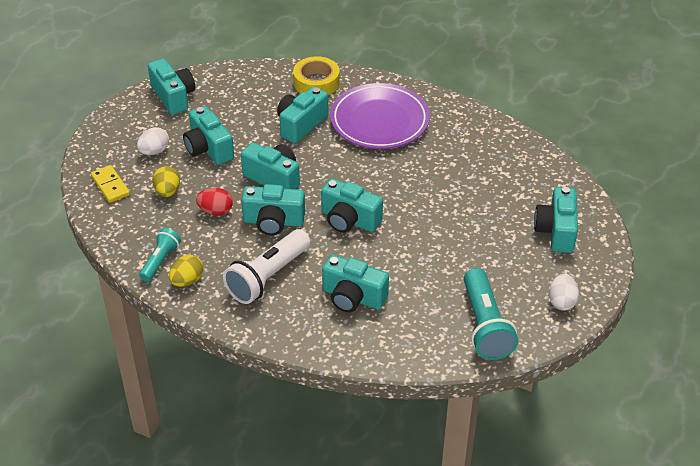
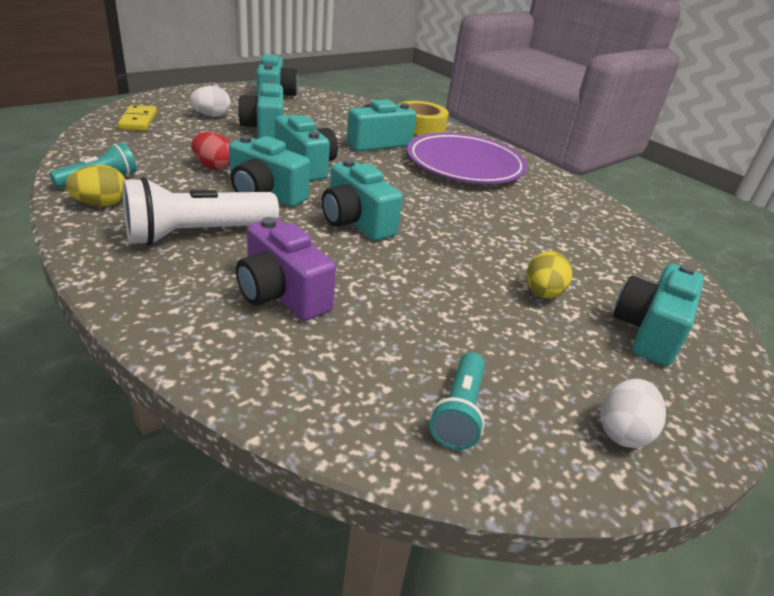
camera: 20 degrees right, 10 degrees down
yellow egg [152,166,180,197] -> yellow egg moved to [526,251,572,298]
turquoise camera [322,254,389,312] -> purple camera [236,217,336,321]
turquoise flashlight [464,268,518,360] -> turquoise flashlight [429,352,485,450], size x0.58

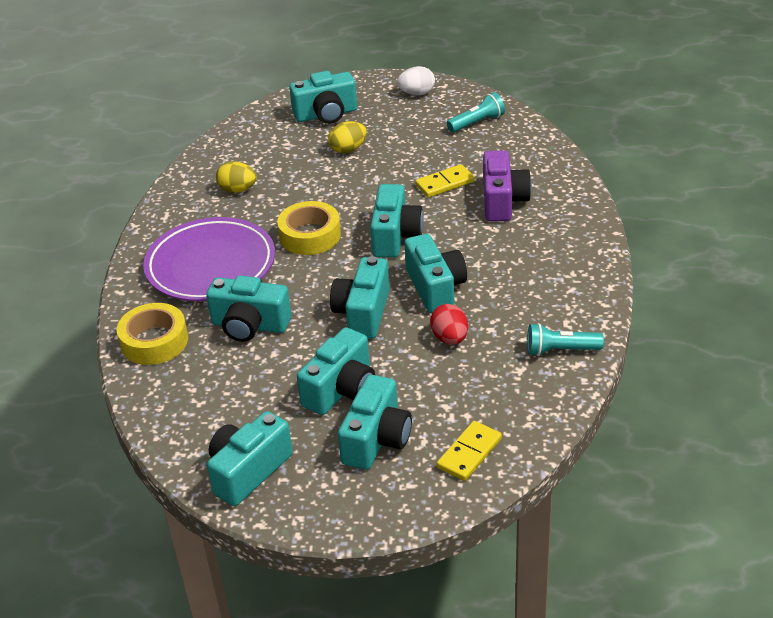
camera: 130 degrees left, 5 degrees up
yellow egg [66,165,126,206] -> yellow egg moved to [216,161,257,193]
white flashlight [122,177,279,246] -> none
white egg [190,86,231,117] -> turquoise camera [338,375,412,470]
none -> yellow tape [277,201,341,255]
none -> yellow domino [415,164,475,198]

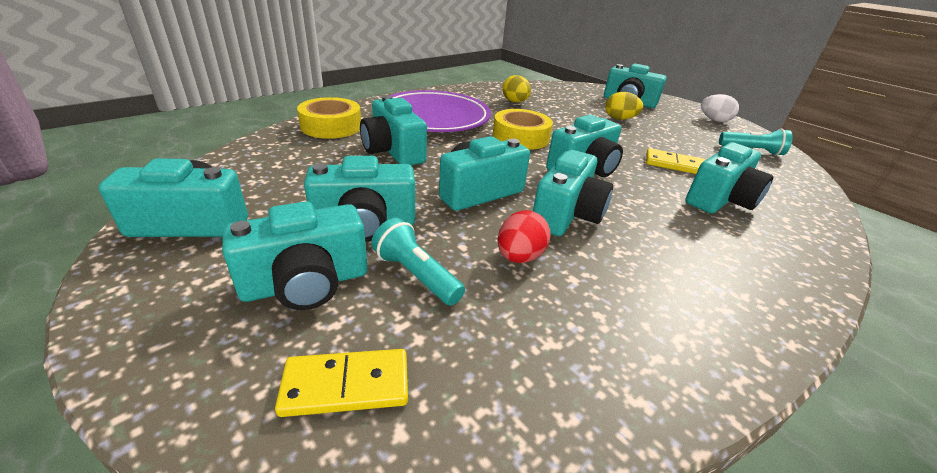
camera: 40 degrees right, 5 degrees down
purple camera [483,150,532,221] -> turquoise camera [685,142,774,214]
turquoise flashlight [527,323,604,356] -> turquoise flashlight moved to [371,218,465,306]

